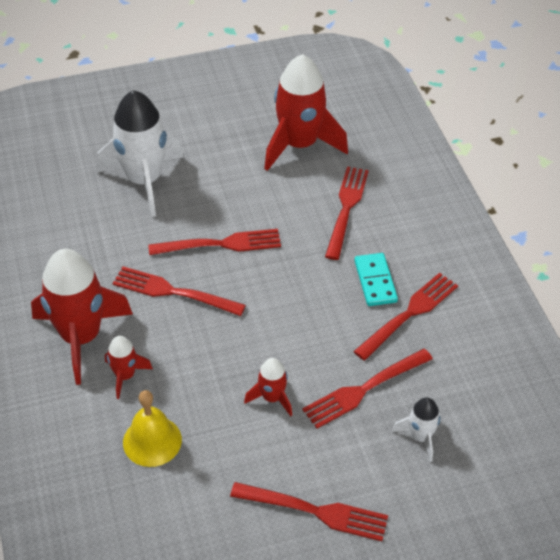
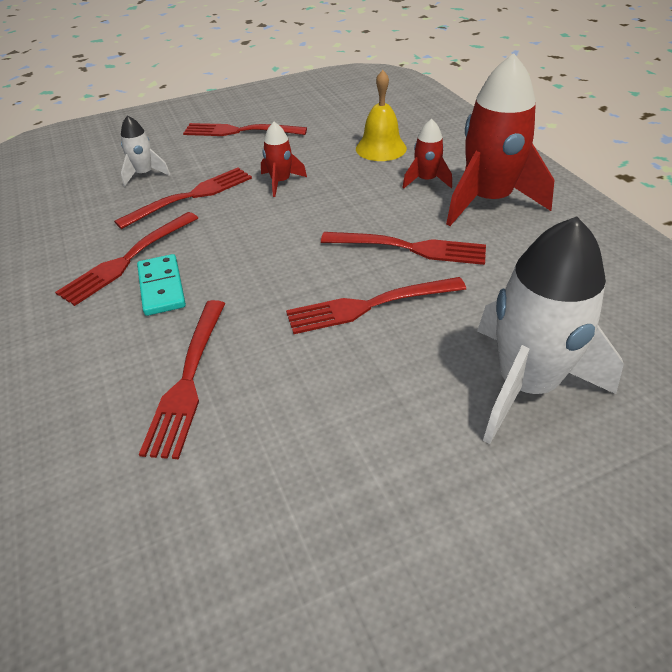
camera: 175 degrees right, 5 degrees down
red rocket [264,54,348,171] -> none

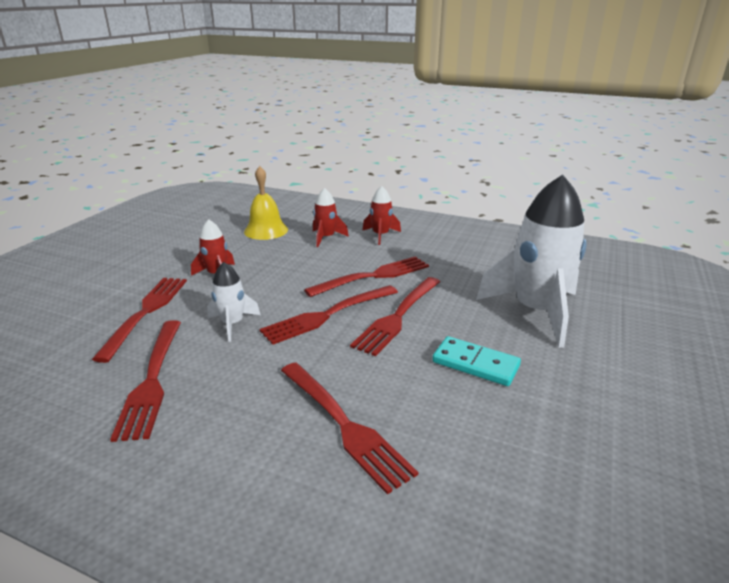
camera: 45 degrees left, 15 degrees down
white rocket [121,115,170,186] -> white rocket moved to [207,262,261,342]
turquoise domino [137,254,186,316] -> turquoise domino moved to [432,336,521,386]
red fork [183,123,307,136] -> red fork moved to [260,285,398,345]
red rocket [446,53,554,226] -> red rocket [362,186,401,245], size x0.48

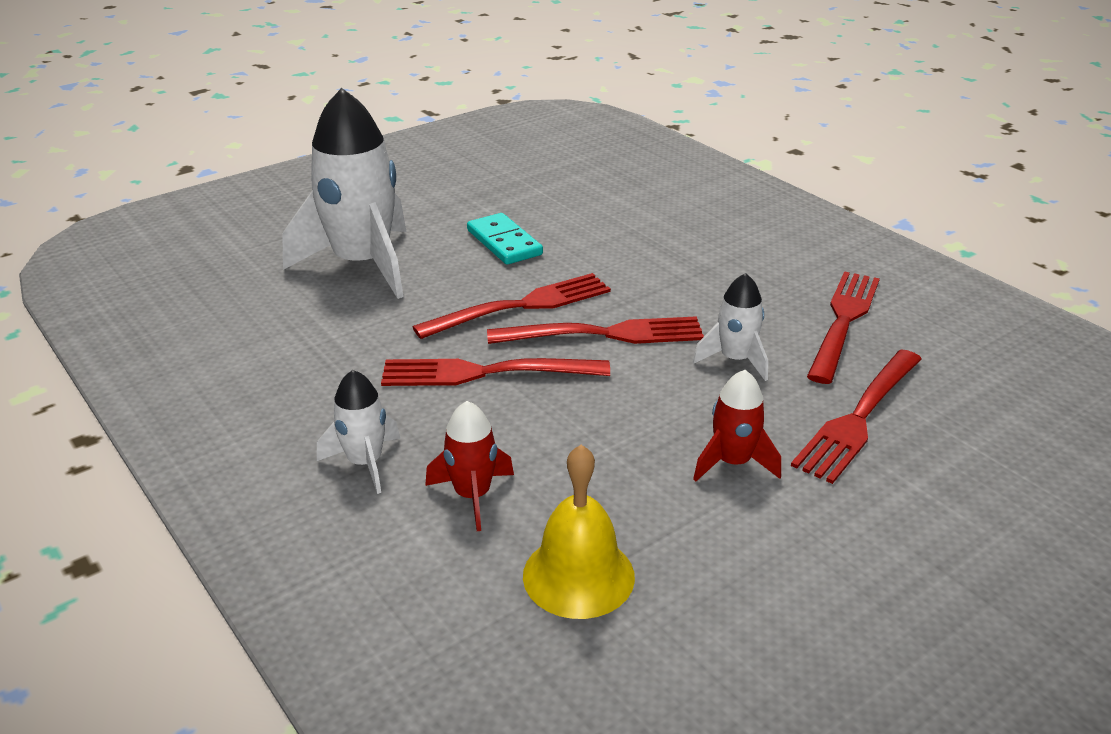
camera: 150 degrees left, 5 degrees up
red fork [281,362,418,495] -> none
red rocket [362,186,401,245] -> white rocket [317,370,400,494]

